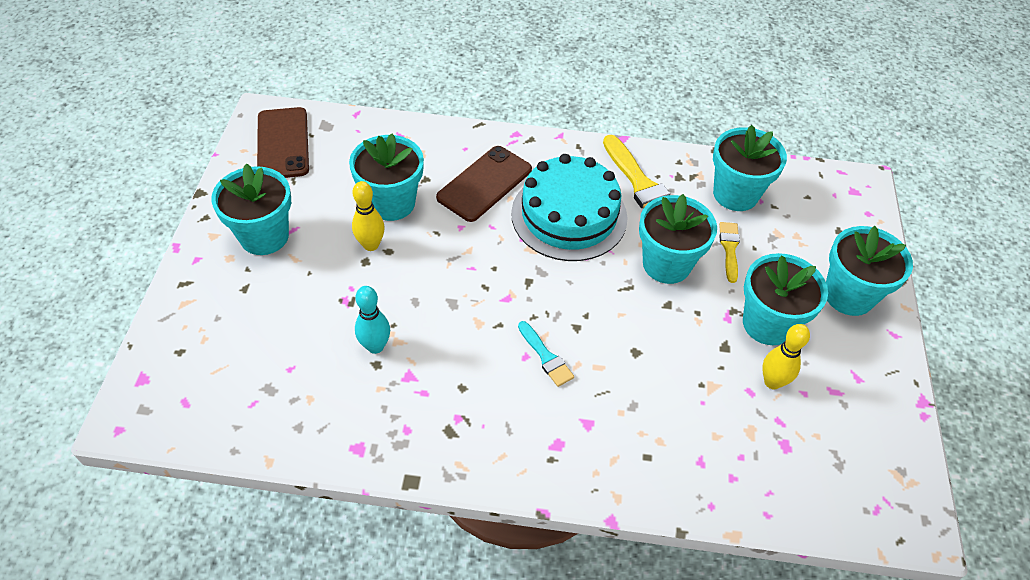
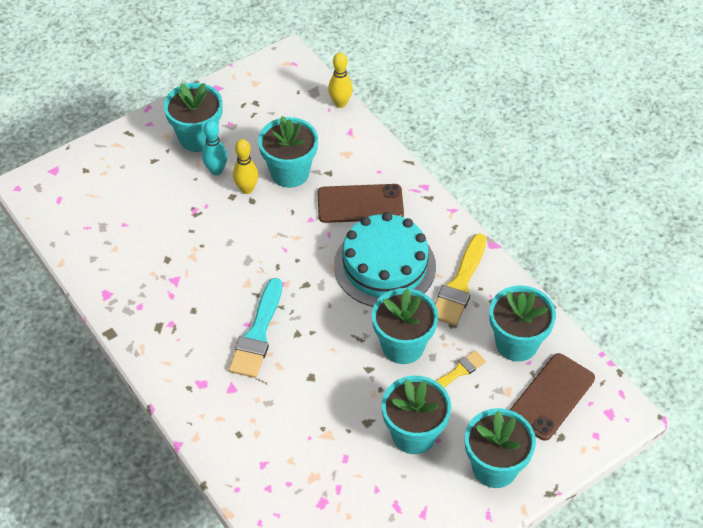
camera: 50 degrees right, 0 degrees up
brown phone [257,107,309,178] -> brown phone moved to [510,353,595,441]
turquoise bowling pin [355,286,390,354] -> turquoise bowling pin moved to [202,120,228,175]
turquoise brush [518,321,574,387] -> turquoise brush [229,278,282,378], size x1.77
yellow bowling pin [762,324,810,389] -> yellow bowling pin moved to [328,53,353,108]

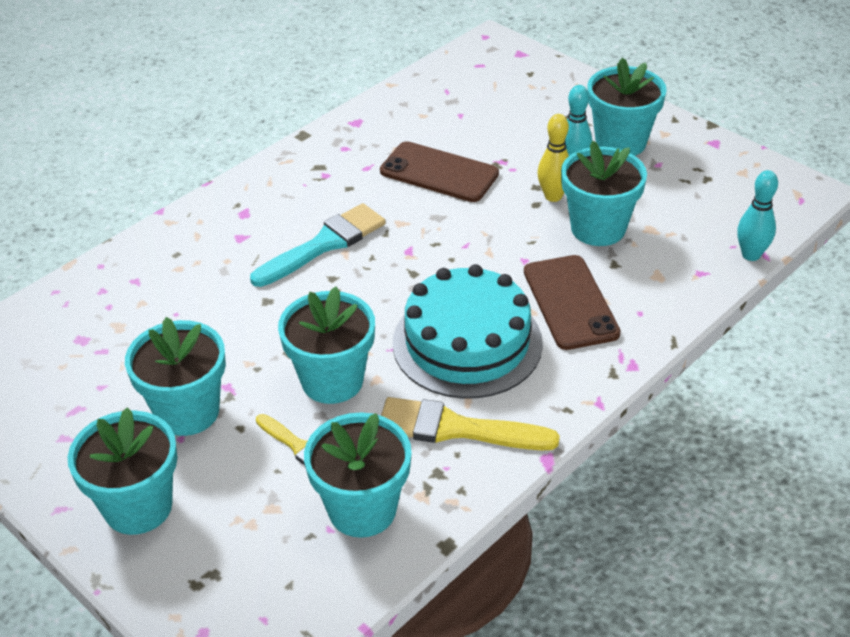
camera: 80 degrees right, 10 degrees down
turquoise brush [229,278,282,378] -> turquoise brush turned 135 degrees clockwise [250,203,386,287]
yellow bowling pin [328,53,353,108] -> turquoise bowling pin [737,170,778,261]
brown phone [510,353,595,441] -> brown phone moved to [380,141,499,202]

